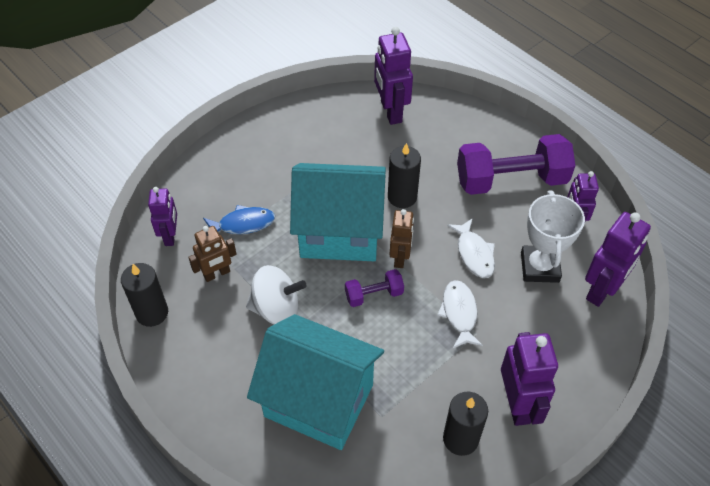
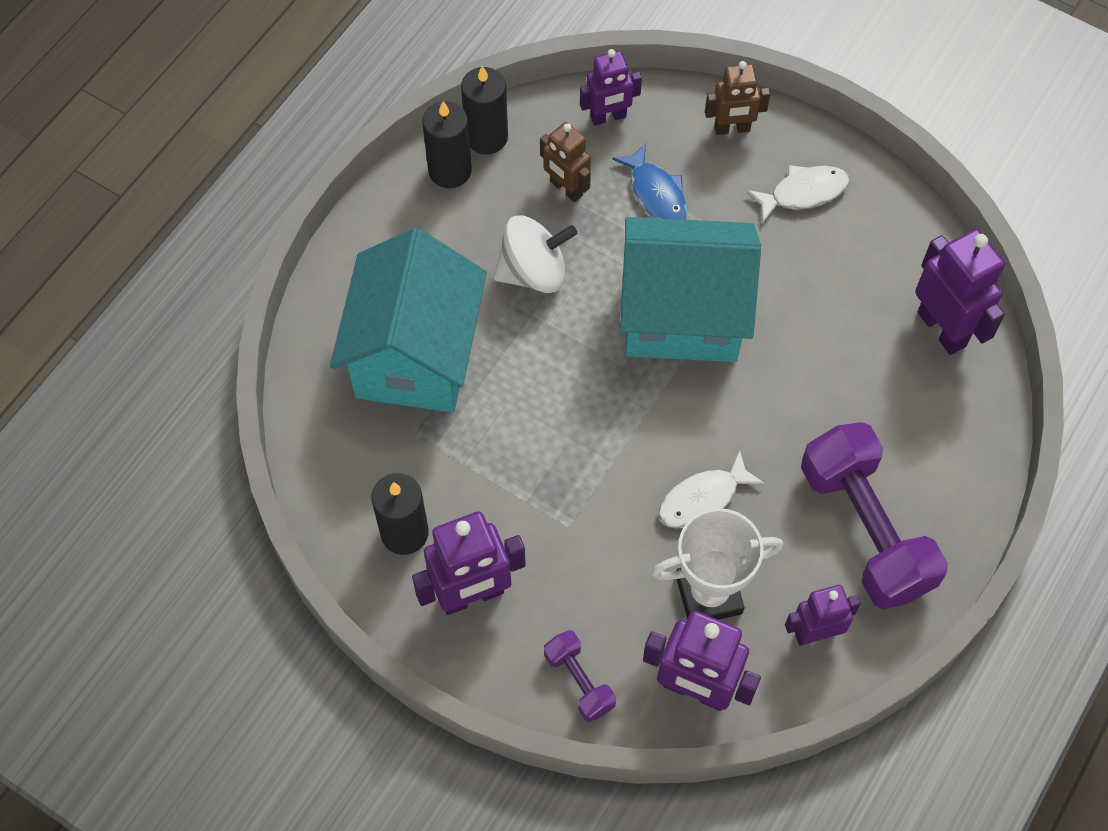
camera: 75 degrees right, 10 degrees up
white spinning top [246,265,307,325] -> white spinning top turned 90 degrees counterclockwise [494,216,577,293]
turquoise house [290,163,386,261] -> turquoise house turned 75 degrees counterclockwise [620,217,761,362]
purple dumbbell [345,269,404,307] -> purple dumbbell moved to [544,630,616,722]
purple robot [374,27,413,125] -> purple robot turned 90 degrees clockwise [915,229,1005,355]
black candle [388,143,421,208] -> black candle moved to [422,101,472,188]
brown robot [390,209,414,268] -> brown robot moved to [705,61,770,135]
white fish [437,280,483,348] -> white fish moved to [747,165,850,222]

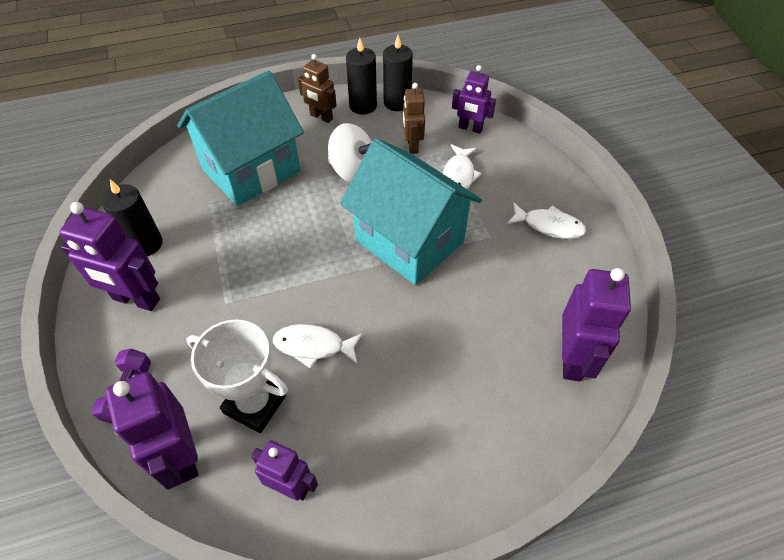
camera: 40 degrees right, 10 degrees down
blue fish [612,143,687,220] -> white fish [442,144,482,190]
brown robot [705,61,770,135] -> brown robot moved to [298,54,337,123]
purple dumbbell [801,422,948,610] -> none

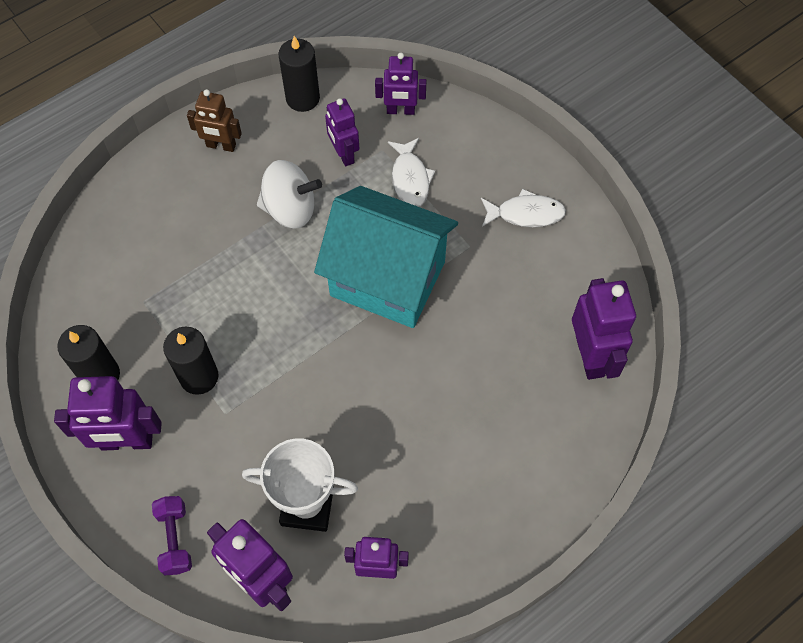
camera: 20 degrees left, 10 degrees up
turquoise house [177,71,304,206] -> none
white fish [273,324,363,369] -> none
black candle [346,38,377,115] -> black candle moved to [163,327,219,395]
brown robot [403,83,425,154] -> purple robot [325,98,359,166]

